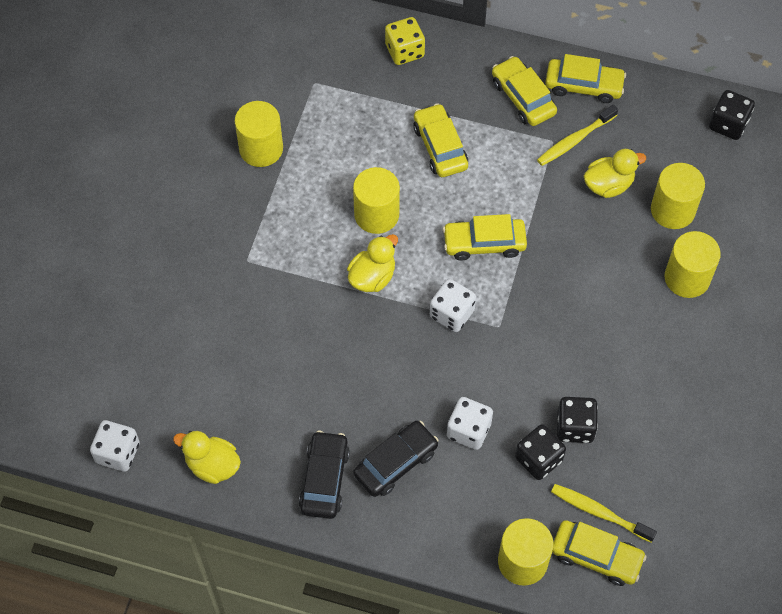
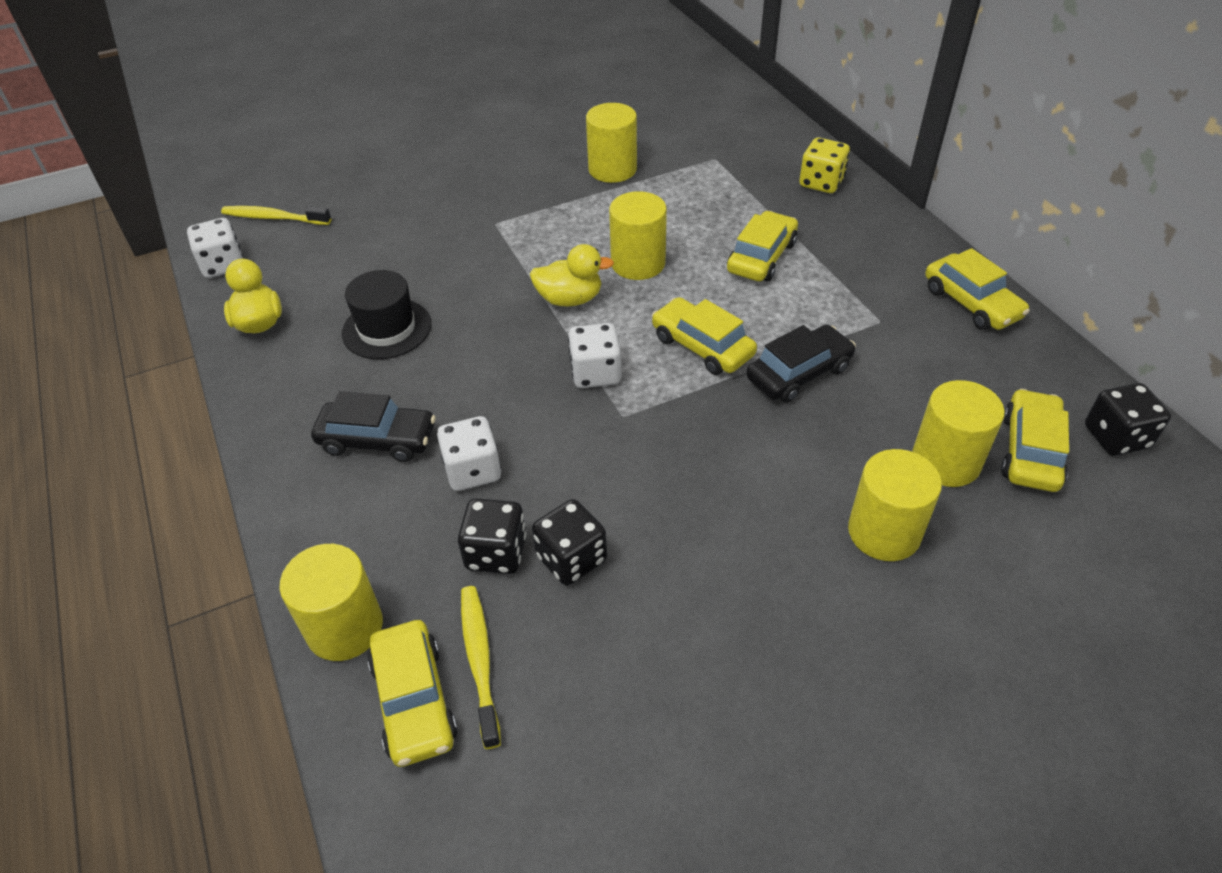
camera: 50 degrees right, 15 degrees down
black car [299,431,350,519] -> black car moved to [746,325,856,403]
yellow car [492,56,557,126] -> yellow car moved to [1001,389,1069,492]
yellow toothbrush [537,105,618,166] -> yellow toothbrush moved to [221,206,331,225]
yellow duck [584,149,646,198] -> none
none -> black hat [342,270,431,359]

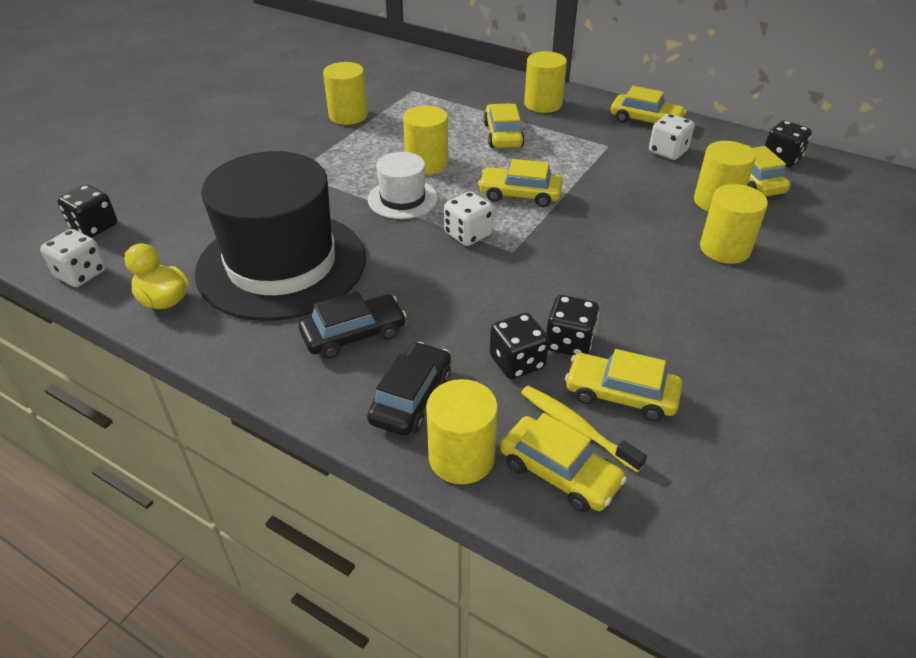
camera: 35 degrees left, 5 degrees down
yellow toothbrush [221,206,331,225] -> black dice [58,185,117,238]
black hat [342,270,431,359] -> black hat [195,151,366,321], size x2.15
white dice [437,416,501,491] -> white dice moved to [649,114,695,160]
yellow duck [530,244,614,306] -> white hat [368,152,438,219]
black car [746,325,856,403] -> black car moved to [367,342,451,436]
yellow dice [799,138,850,193] -> none
none -> yellow cylinder [524,51,567,113]
none -> yellow car [565,349,682,421]

